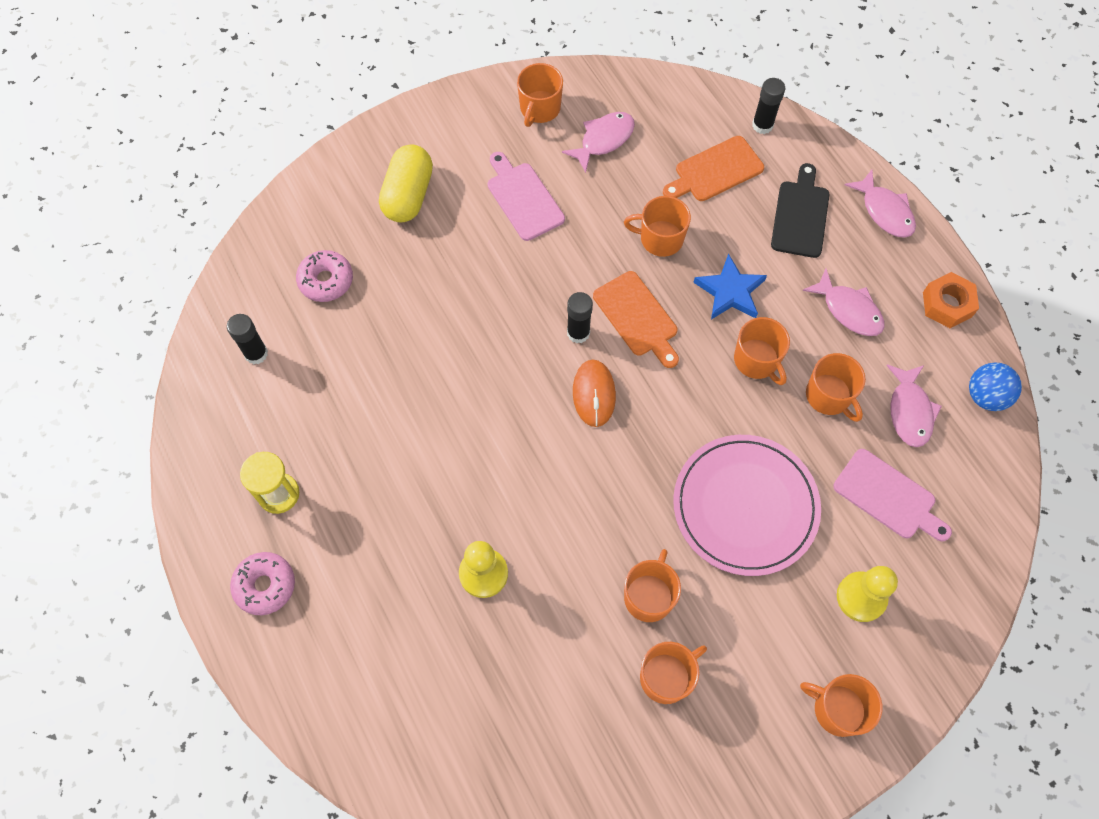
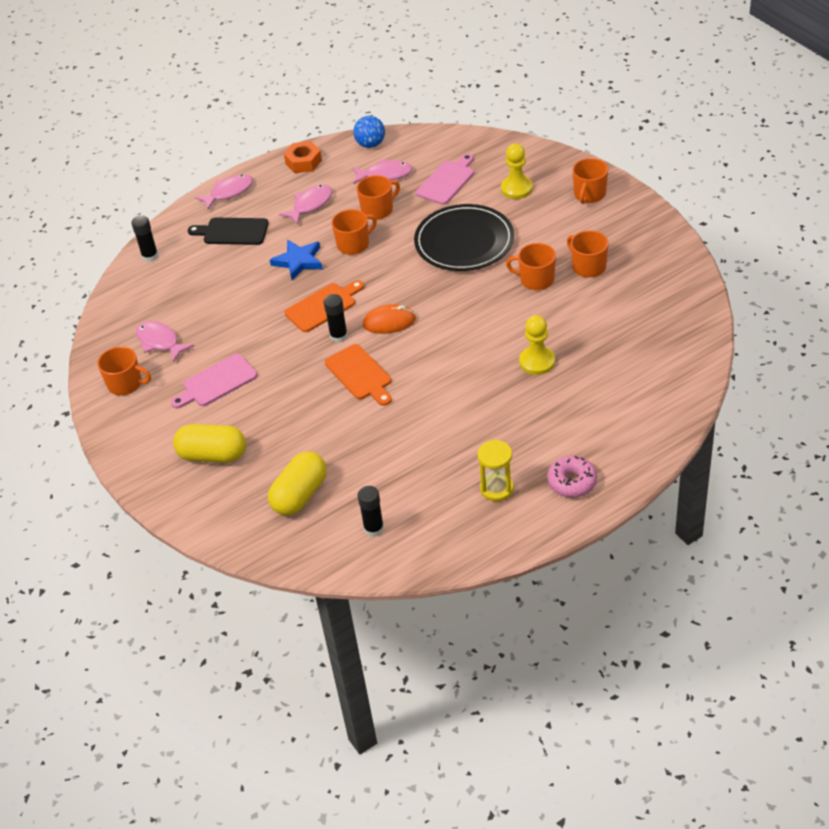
camera: 90 degrees left, 20 degrees down
pink donut [296,250,353,302] -> yellow capsule [268,452,327,516]
orange mug [624,196,691,257] -> none
orange cutting board [663,136,764,201] -> orange cutting board moved to [325,344,392,406]
pink plate [673,435,821,576] -> black plate [414,204,514,271]

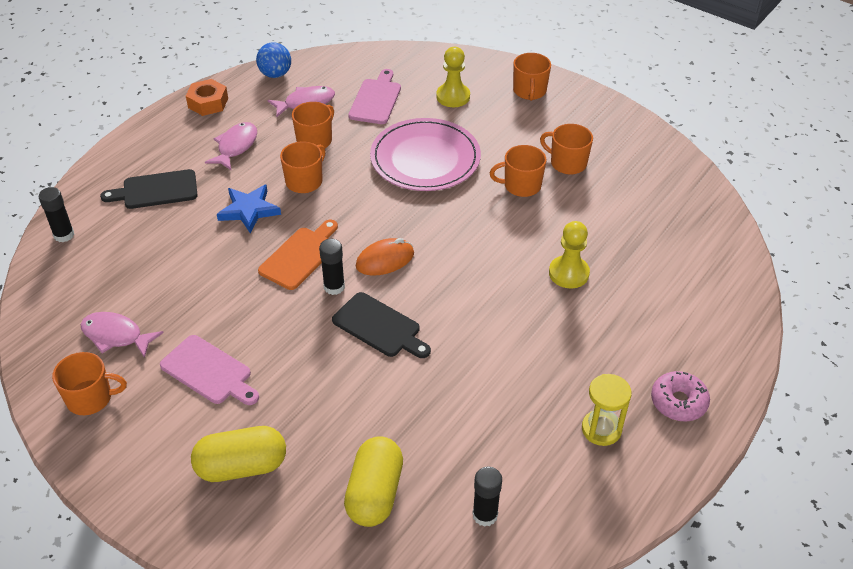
camera: 25 degrees left, 0 degrees up
pink cutting board [171,354,257,409] -> pink cutting board turned 90 degrees counterclockwise [160,335,259,405]
pink fish [195,174,253,210] -> none
orange cutting board [325,344,392,406] -> black cutting board [332,292,431,358]
black plate [414,204,514,271] -> pink plate [370,118,481,191]

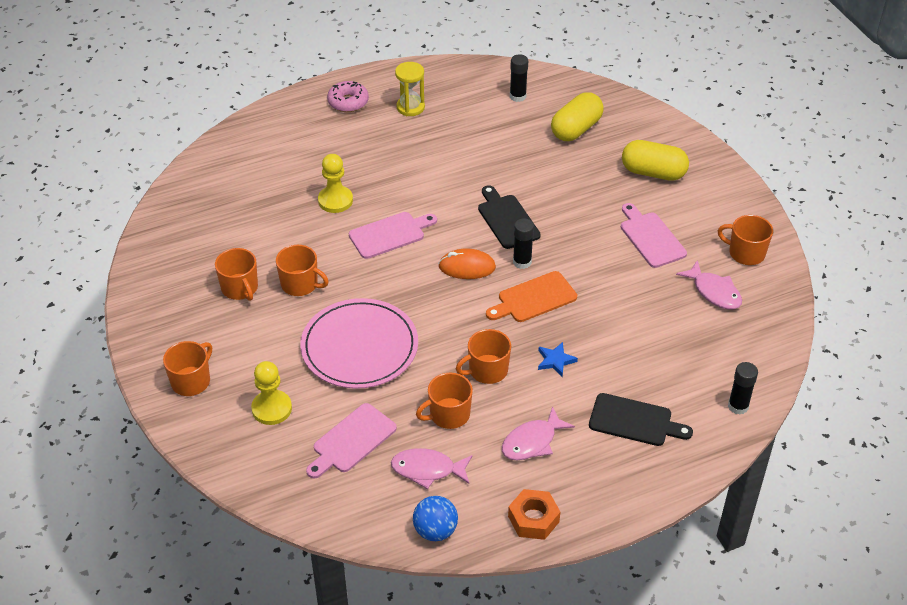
camera: 150 degrees left, 0 degrees up
blue star [217,184,281,233] -> blue star [538,342,578,376], size x0.64
none -> pink cutting board [349,212,437,259]

